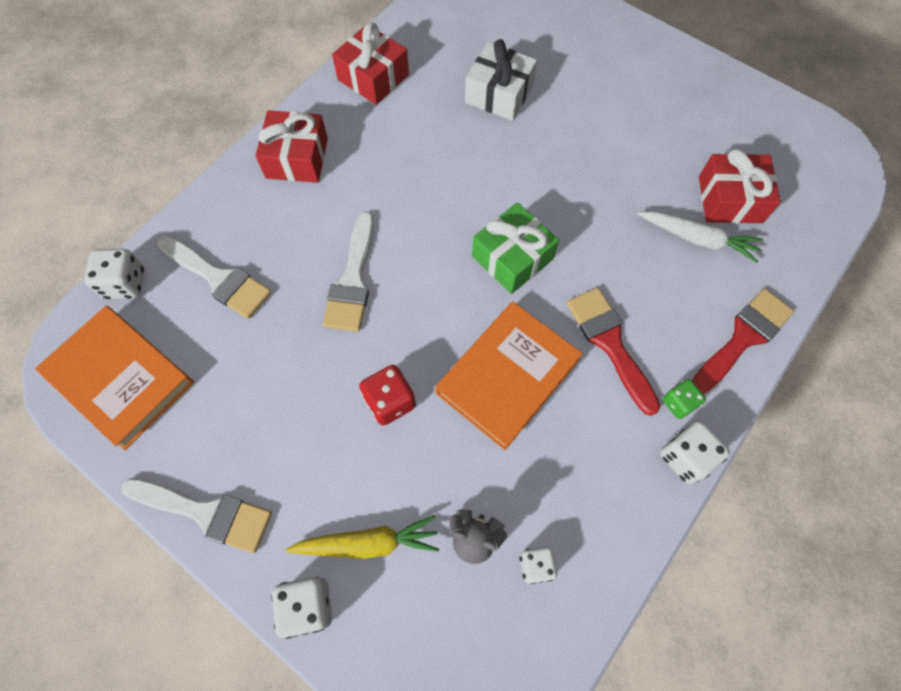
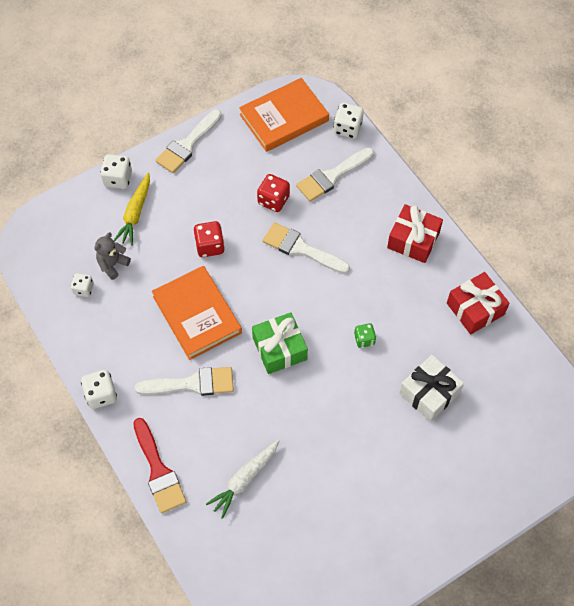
camera: 110 degrees right, 5 degrees down
red brush [567,288,660,416] -> white brush [135,367,234,396]
green dice [663,379,706,419] -> green dice moved to [354,323,376,348]
red gift [699,149,781,224] -> none
none -> red dice [257,174,290,212]

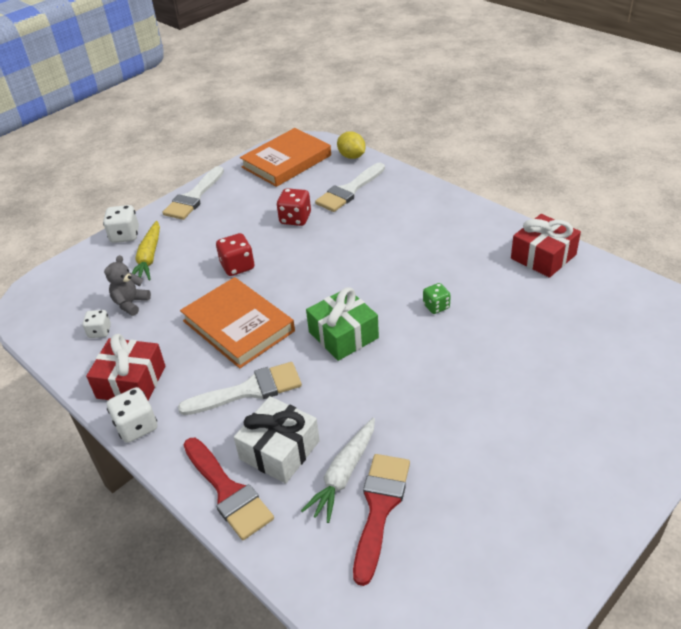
camera: 10 degrees left, 20 degrees down
white brush [263,222,350,274] -> none
white dice [333,103,364,139] -> yellow lemon [337,131,366,159]
red gift [387,204,443,263] -> red gift moved to [86,334,165,400]
white gift [399,355,464,422] -> white gift moved to [234,396,320,484]
none -> red brush [353,454,410,586]

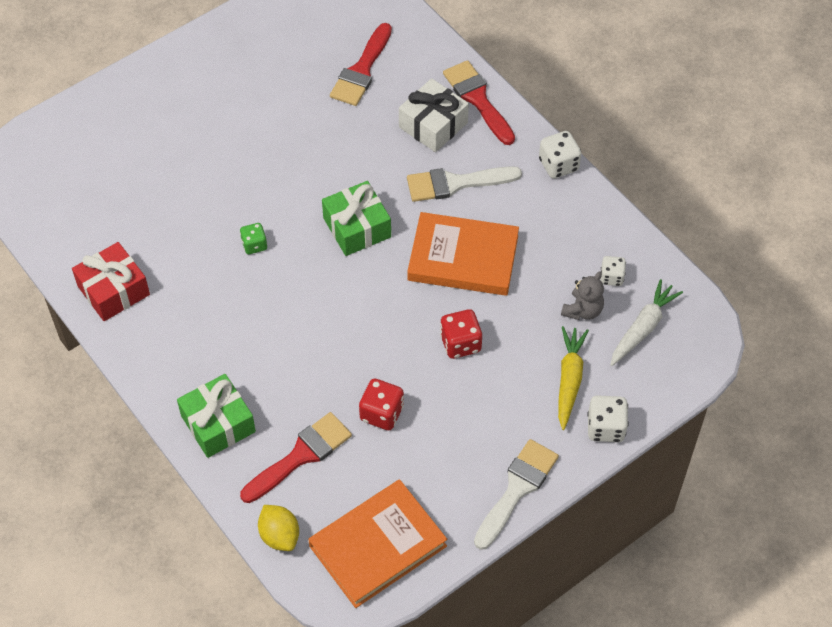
camera: 175 degrees left, 15 degrees up
red gift [86,334,165,400] -> none
orange book [180,277,295,368] -> orange book turned 45 degrees counterclockwise [407,212,519,296]
white carrot [301,418,375,523] -> white carrot moved to [610,279,683,366]
white brush [315,163,385,212] -> red brush [240,412,352,503]
none -> green gift [177,374,256,458]

